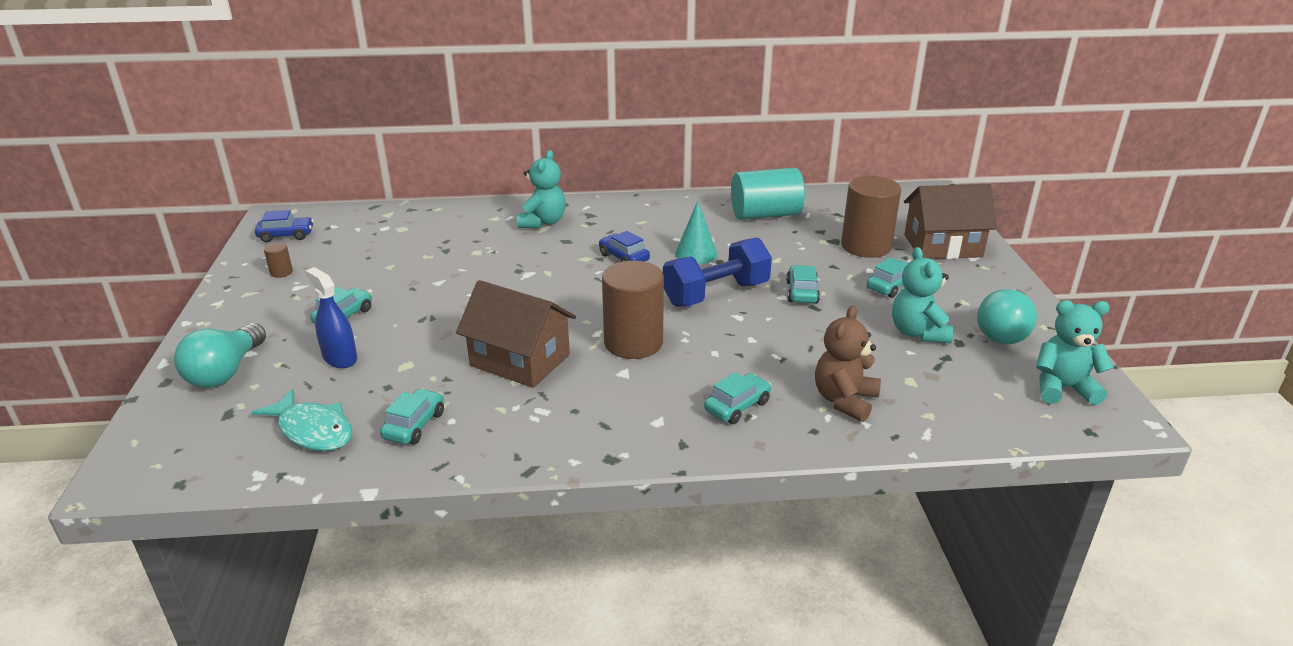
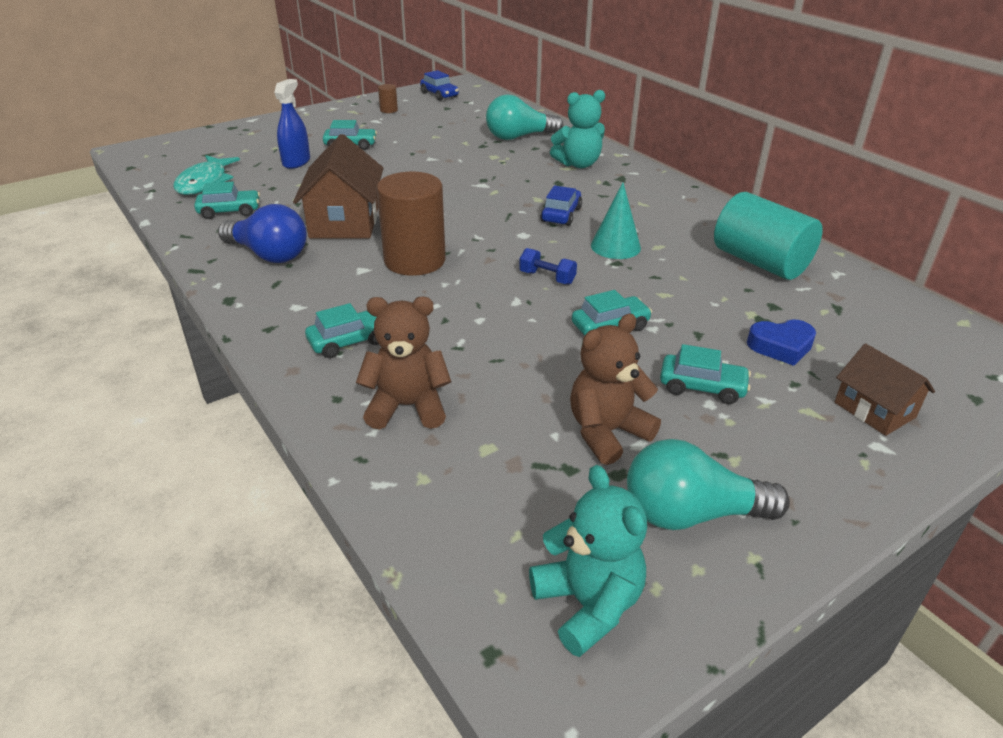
camera: 60 degrees right, 5 degrees up
turquoise light bulb [174,323,266,388] -> turquoise light bulb moved to [486,94,563,140]
blue dumbbell [663,237,772,307] -> blue dumbbell [519,248,577,285], size x0.45
turquoise car [704,372,771,424] -> turquoise car turned 45 degrees counterclockwise [305,303,379,358]
brown cylinder [841,176,901,258] -> blue heart [747,319,816,366]
turquoise teddy bear [892,247,953,343] -> brown teddy bear [570,314,661,465]
brown house [904,184,997,259] -> brown house [835,343,935,436], size x0.59
none -> blue light bulb [218,204,307,263]

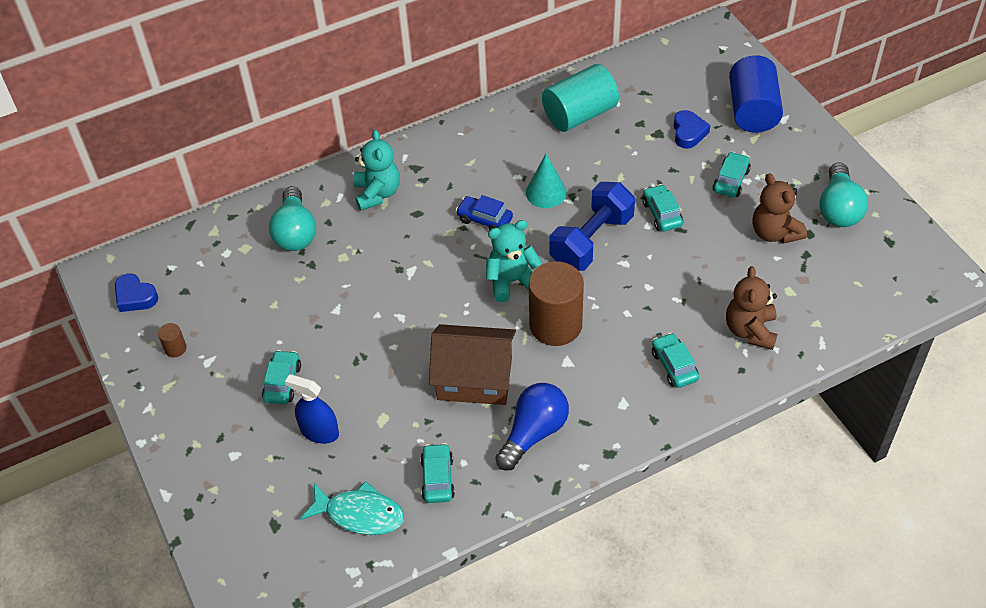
camera: 80 degrees left, 15 degrees up
blue car [420,70,459,101] -> blue heart [115,273,158,312]
blue dumbbell [519,248,577,285] -> blue dumbbell [550,182,635,271], size x2.24
turquoise teddy bear [529,465,647,657] -> turquoise teddy bear moved to [486,220,542,302]
brown house [835,343,935,436] -> blue cylinder [729,55,783,133]

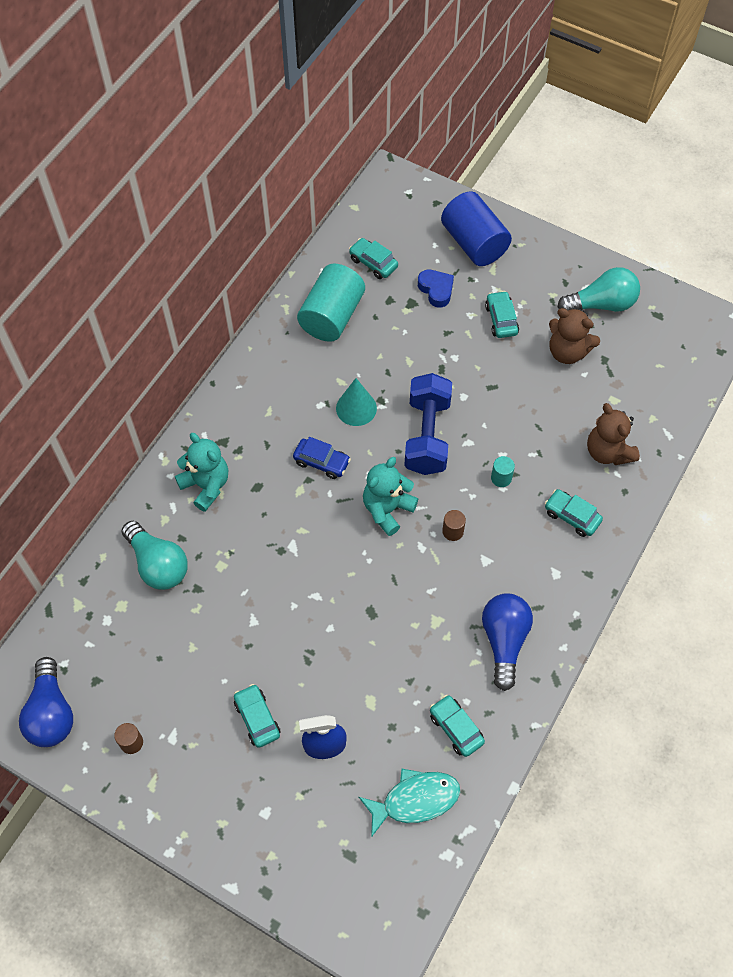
camera: 35 degrees left, 10 degrees up
blue heart [115,273,158,312] -> blue light bulb [19,657,73,747]
brown house [429,324,516,405] -> none
blue car [456,195,513,230] -> blue car turned 150 degrees counterclockwise [293,437,351,479]
brown cylinder [529,261,584,346] -> brown cylinder [442,510,466,541], size x0.42
turquoise car [642,184,683,231] -> turquoise car moved to [349,238,398,279]
turquoise light bulb [819,162,868,227] -> turquoise light bulb turned 75 degrees counterclockwise [558,267,640,312]
none -> turquoise cylinder [491,456,515,487]

